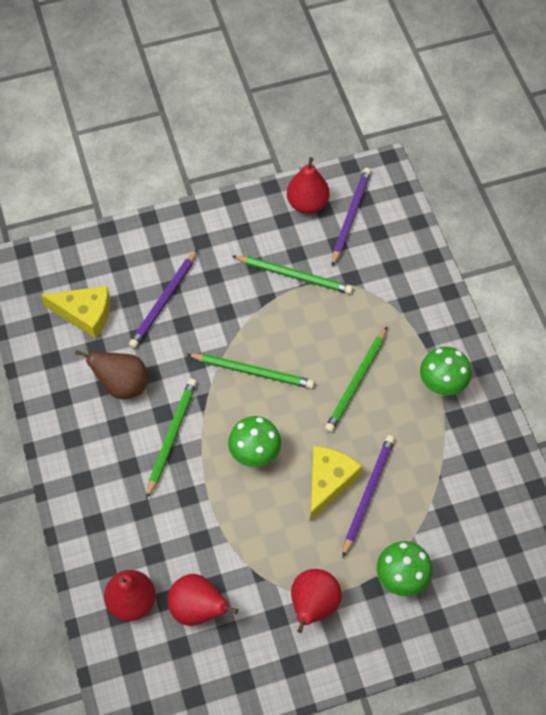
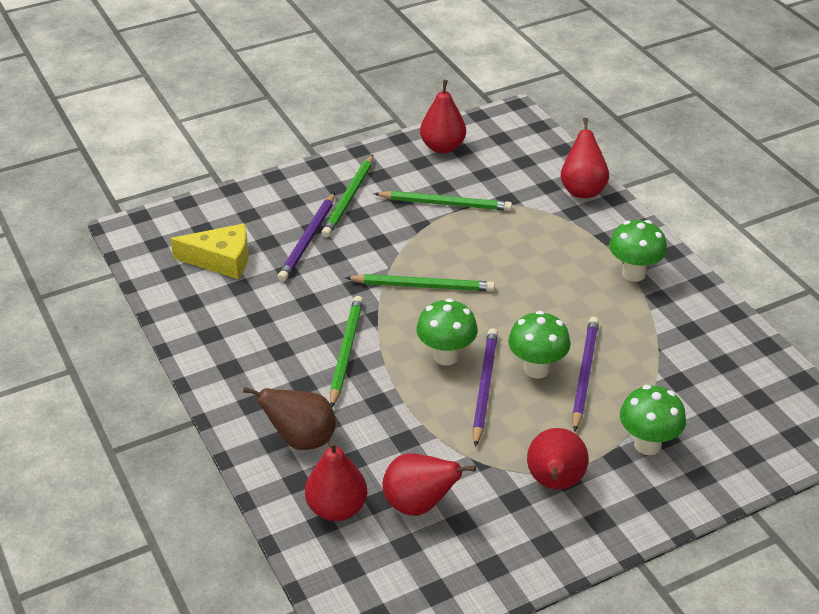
camera: 10 degrees left, 20 degrees down
brown pear [75,350,148,399] -> brown pear moved to [243,387,336,450]
yellow cheese [310,446,362,521] -> green mushroom [508,311,571,379]
green pencil [325,327,387,433] -> green pencil moved to [321,155,373,237]
purple pencil [332,168,371,266] -> purple pencil moved to [472,328,498,447]
none -> red pear [561,118,609,198]

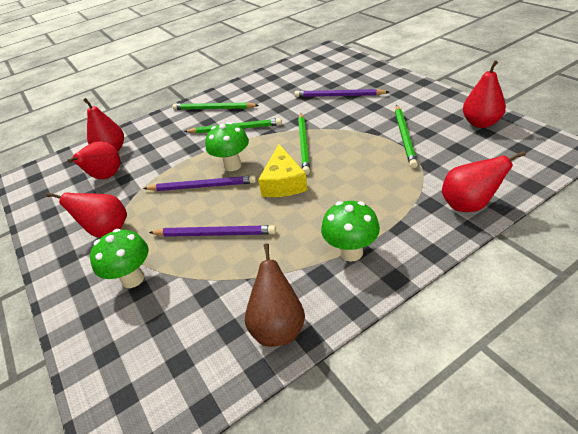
camera: 90 degrees right, 0 degrees up
yellow cheese [170,224,248,279] -> yellow cheese moved to [258,144,308,197]
brown pear [243,387,336,450] -> brown pear moved to [245,243,305,347]
green pencil [321,155,373,237] -> green pencil moved to [172,102,259,110]
green mushroom [508,311,571,379] -> none

